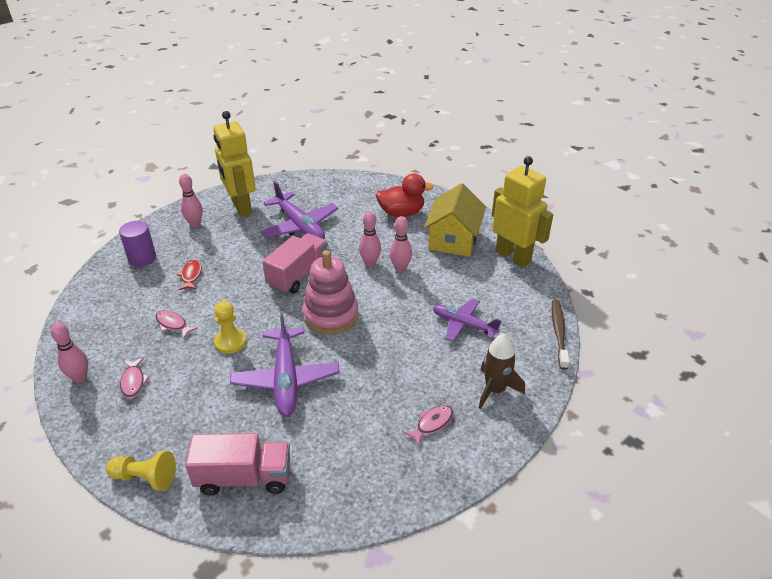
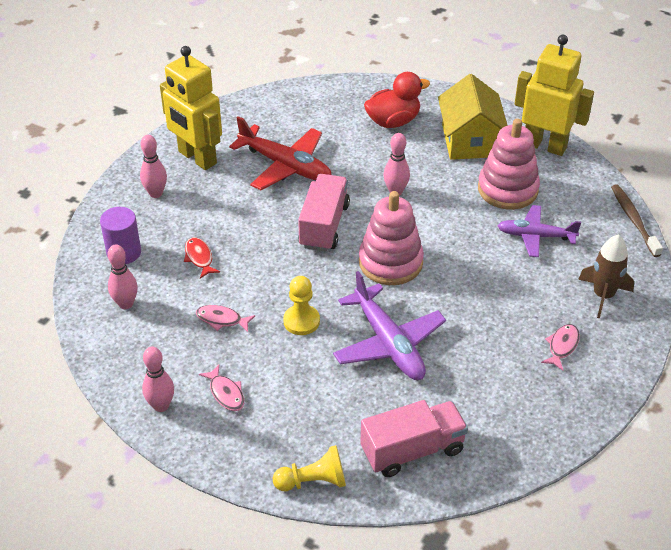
camera: 20 degrees left, 5 degrees up
purple plane [260,181,338,239] -> red plane [229,116,331,190]
pink bowling pin [390,216,412,272] -> pink bowling pin moved to [107,245,138,309]
none -> pink stacking toy [478,118,540,210]

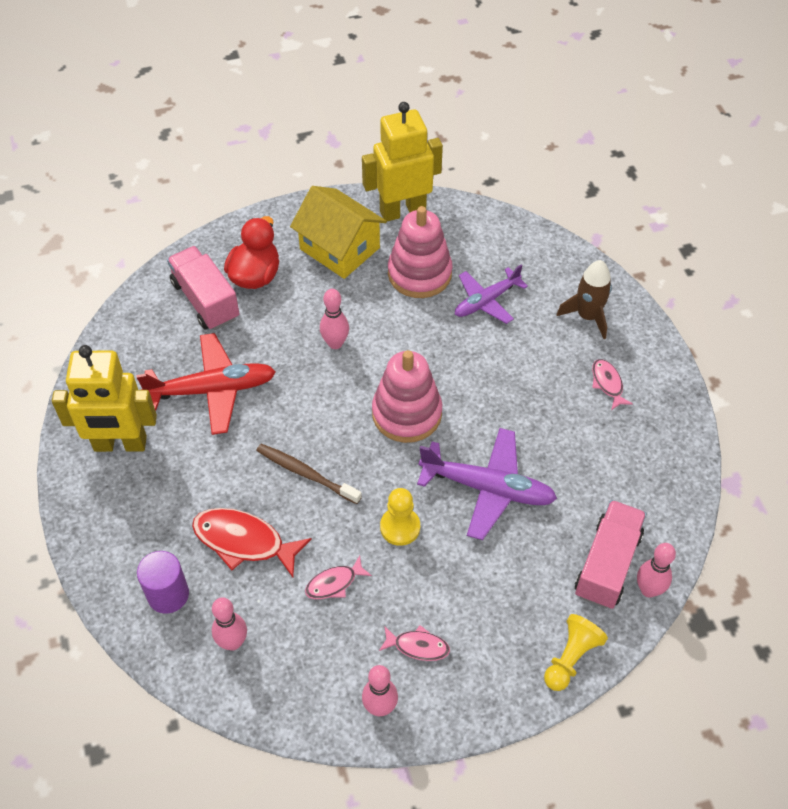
camera: 45 degrees left, 10 degrees up
pink bowling pin [140,135,167,198] -> pink bowling pin moved to [637,543,676,597]
red fish [184,237,220,279] -> red fish [192,508,312,577], size x1.81
pink truck [298,174,350,252] -> pink truck moved to [167,246,239,330]
brown toothbrush [611,184,663,257] -> brown toothbrush moved to [257,444,362,504]

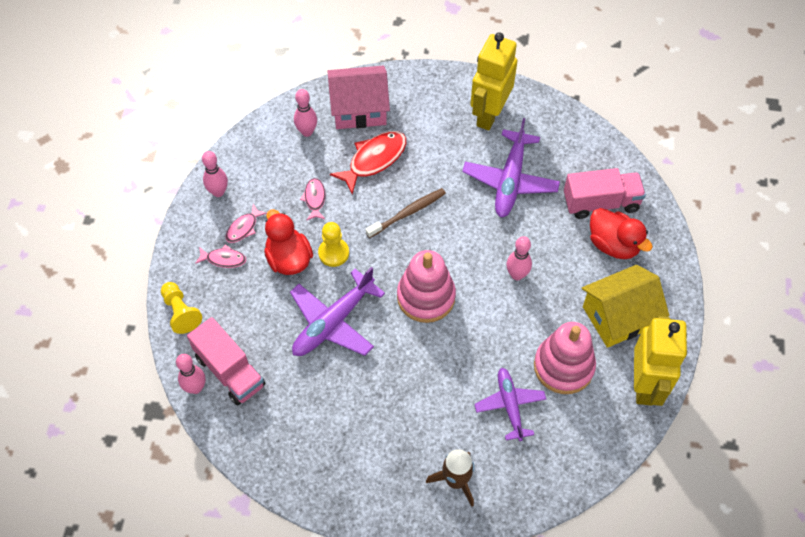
camera: 115 degrees right, 5 degrees up
red plane [136,333,276,435] -> purple plane [462,118,560,217]
purple cylinder [137,551,189,614] -> pink house [328,66,390,129]
pink fish [592,359,633,410] -> pink fish moved to [195,245,246,268]
none -> red duck [264,209,313,275]

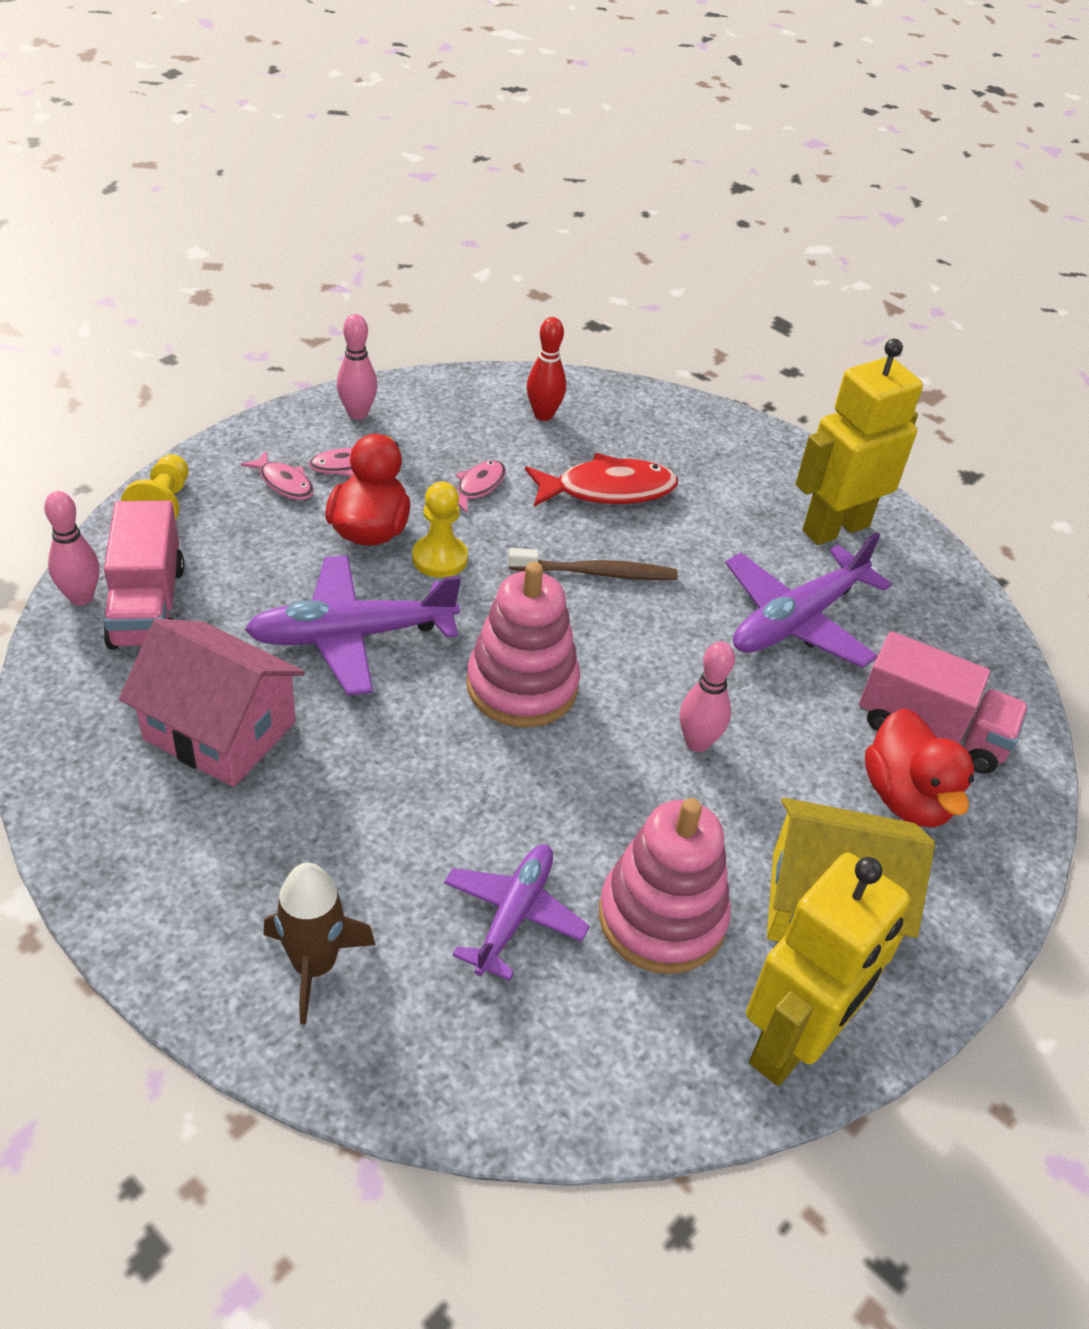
camera: 30 degrees right, 15 degrees down
pink bowling pin [294,89,317,137] -> red bowling pin [527,317,566,421]
pink house [328,66,390,129] -> pink house moved to [119,618,305,787]

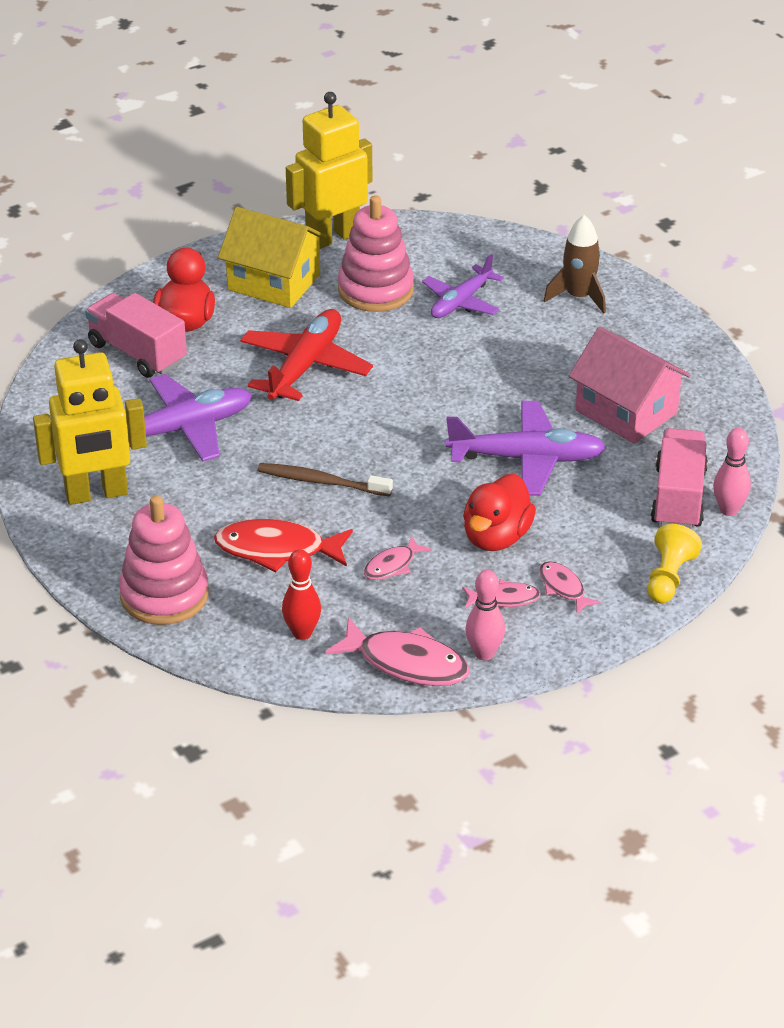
camera: 160 degrees left, 5 degrees down
yellow pawn [412,482,468,578] -> none
pink stacking toy [467,562,580,727] -> pink stacking toy moved to [119,495,208,625]
pink bowling pin [680,641,735,752] -> red plane [240,309,373,401]
none -> pink fish [325,617,470,686]

